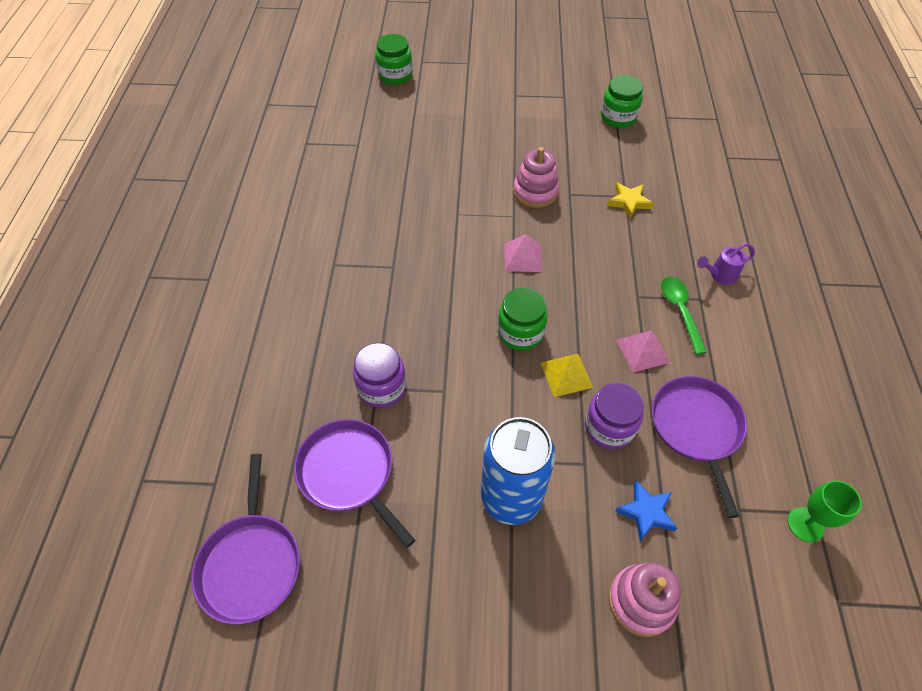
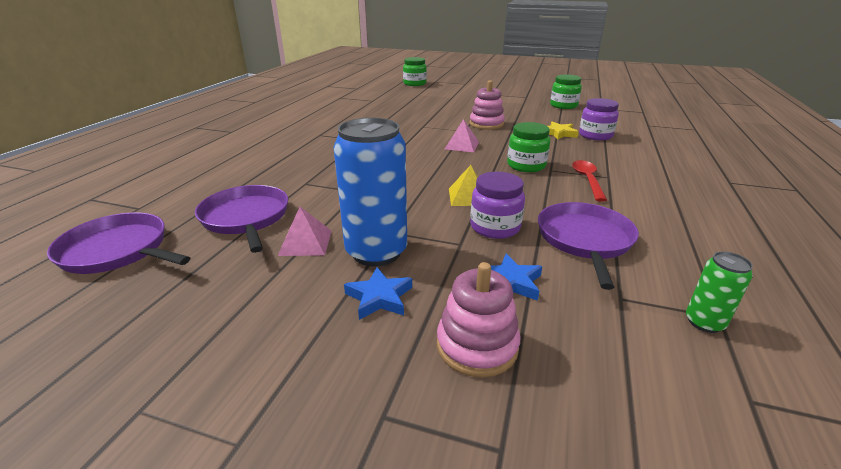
camera: 15 degrees right, 25 degrees down
purple pan [191,454,300,624] -> purple pan turned 105 degrees clockwise [47,213,190,274]
purple jar [353,343,406,408] -> purple jar moved to [579,98,619,141]
green jar [498,288,548,350] -> green jar moved to [507,122,550,172]
pink pyramid [616,330,670,373] -> pink pyramid moved to [278,207,332,256]
green spoon [661,277,707,355] -> red spoon [572,160,607,202]
purple watering can [697,243,755,285] -> none
green goblet [788,480,862,542] -> green can [686,251,753,333]
none -> blue star [344,267,412,320]

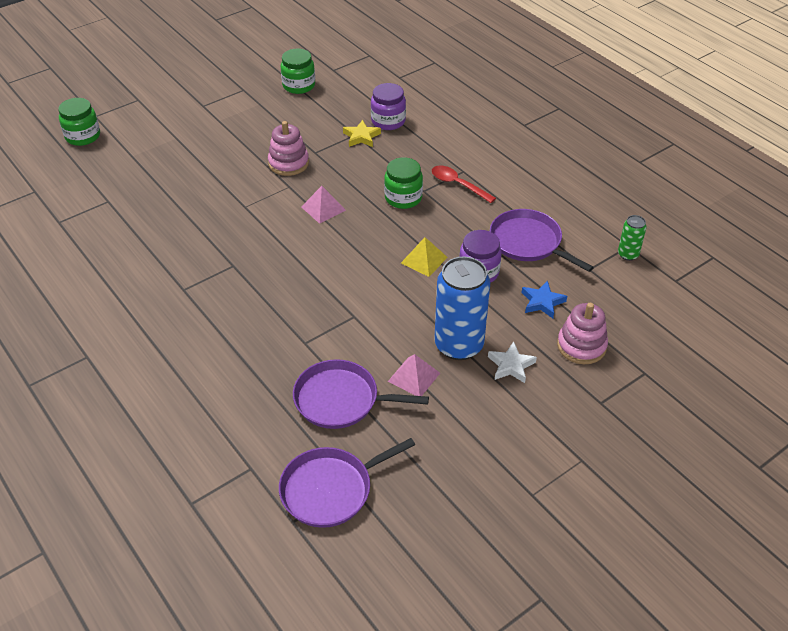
camera: 55 degrees left, 15 degrees up
blue star [344,267,412,320] -> white star [488,342,537,383]

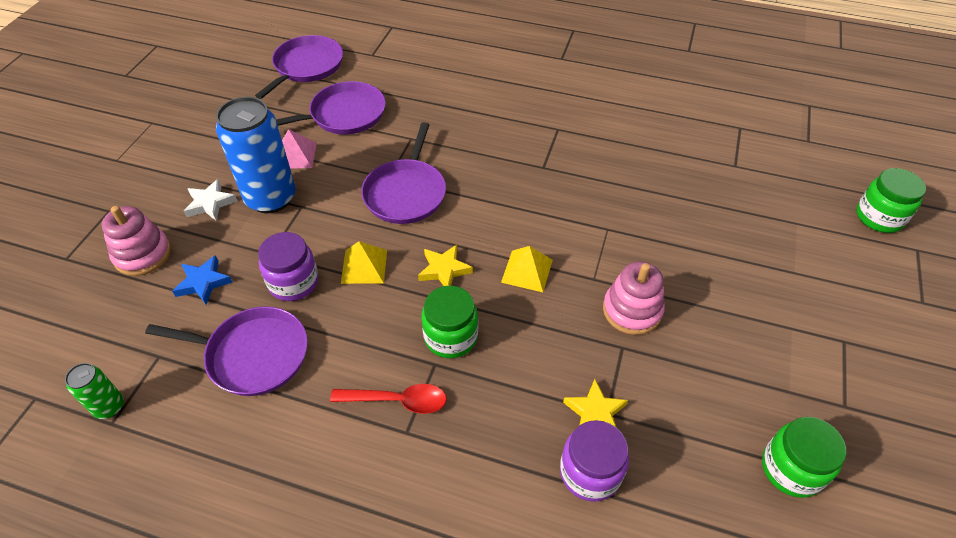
camera: 145 degrees right, 5 degrees up
pink pyramid [301,186,346,224] -> yellow pyramid [501,246,553,292]
none -> purple pan [361,122,446,224]
none -> yellow star [418,244,473,286]

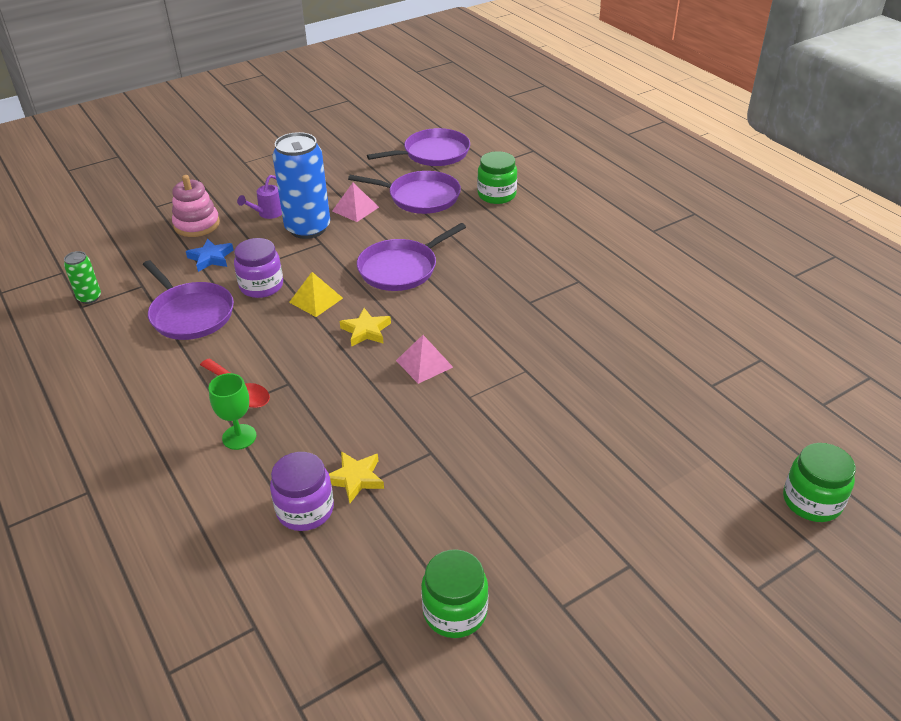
camera: 40 degrees right, 10 degrees down
white star [184,179,237,221] -> purple watering can [237,175,282,219]
green jar [421,286,478,358] -> green jar moved to [477,151,517,204]
yellow pyramid [501,246,553,292] -> pink pyramid [396,335,453,384]
pink stacking toy [603,262,665,335] -> none
none -> green goblet [209,373,256,450]

